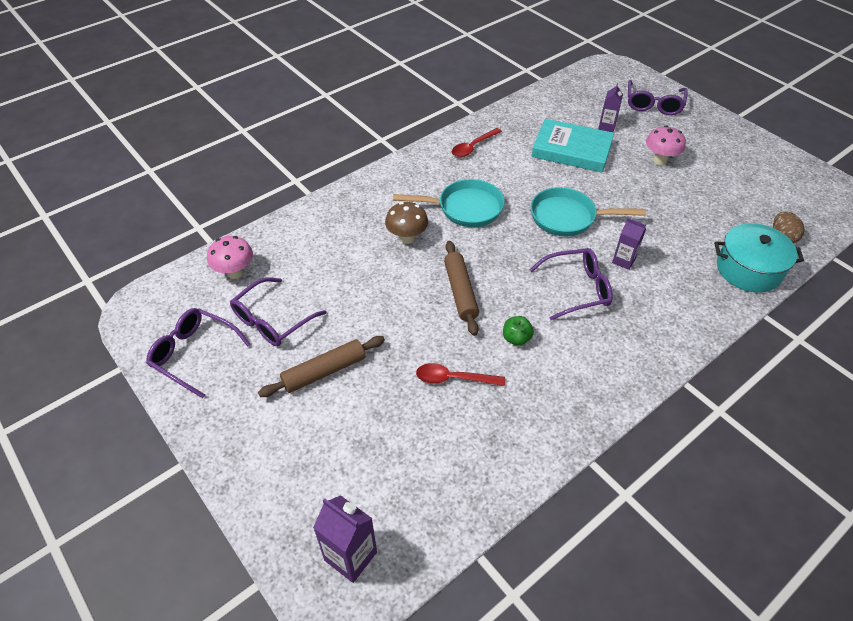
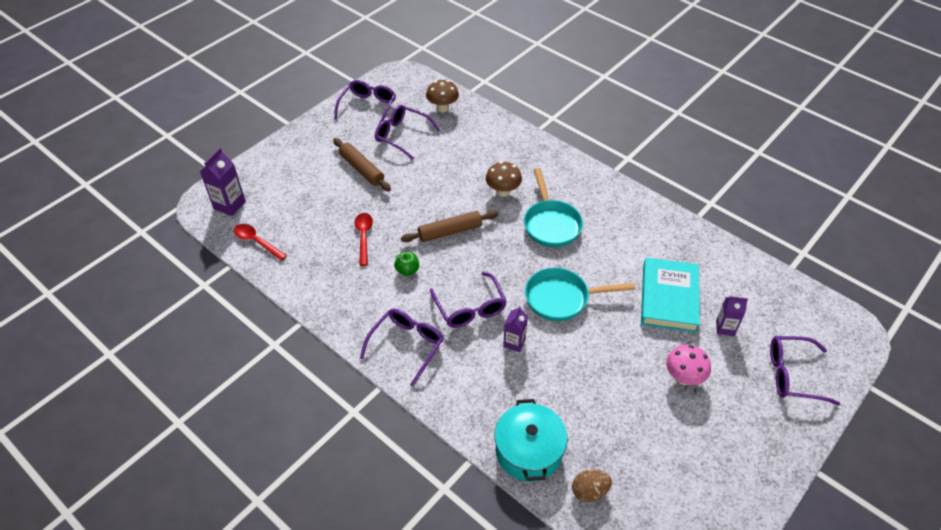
camera: 80 degrees right, 0 degrees up
pink mushroom [207,236,253,279] -> brown mushroom [426,80,459,112]
red spoon [452,128,502,157] -> red spoon moved to [234,224,287,261]
turquoise pan [531,187,646,236] -> turquoise pan turned 90 degrees counterclockwise [525,268,635,321]
none -> purple glasses [360,309,444,387]

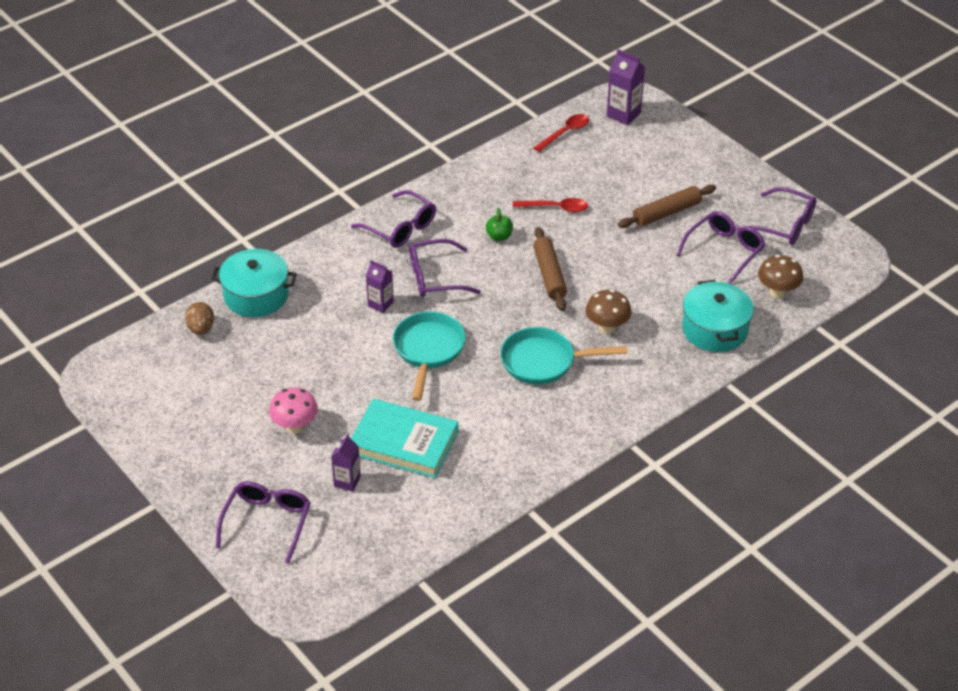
camera: 100 degrees right, 5 degrees down
none -> turquoise pot [682,280,754,352]

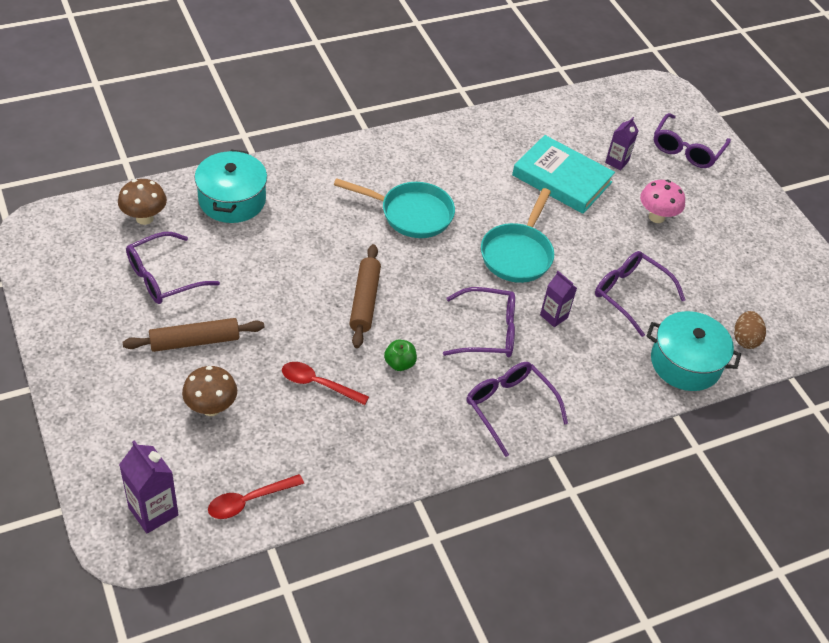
camera: 170 degrees left, 5 degrees up
brown mushroom [586,289,632,334] -> brown mushroom moved to [182,366,237,416]
purple glasses [737,187,817,245] -> purple glasses moved to [595,251,685,337]

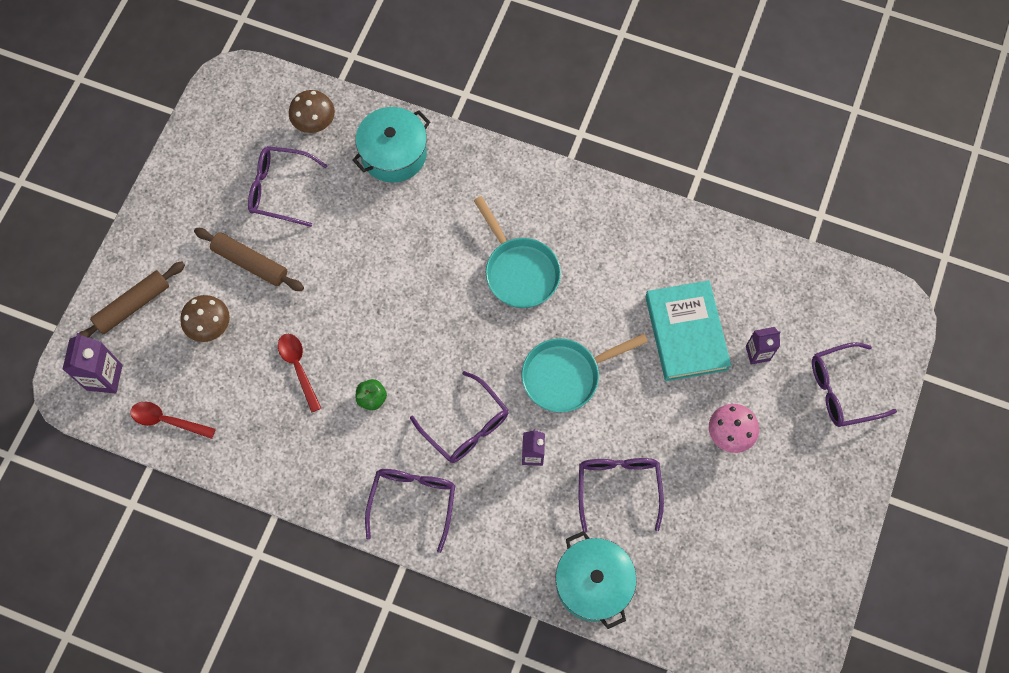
camera: 50 degrees right, 20 degrees up
brown rolling pin [349,244,381,348] -> brown rolling pin moved to [79,261,185,338]
brown egg [734,311,766,349] -> none

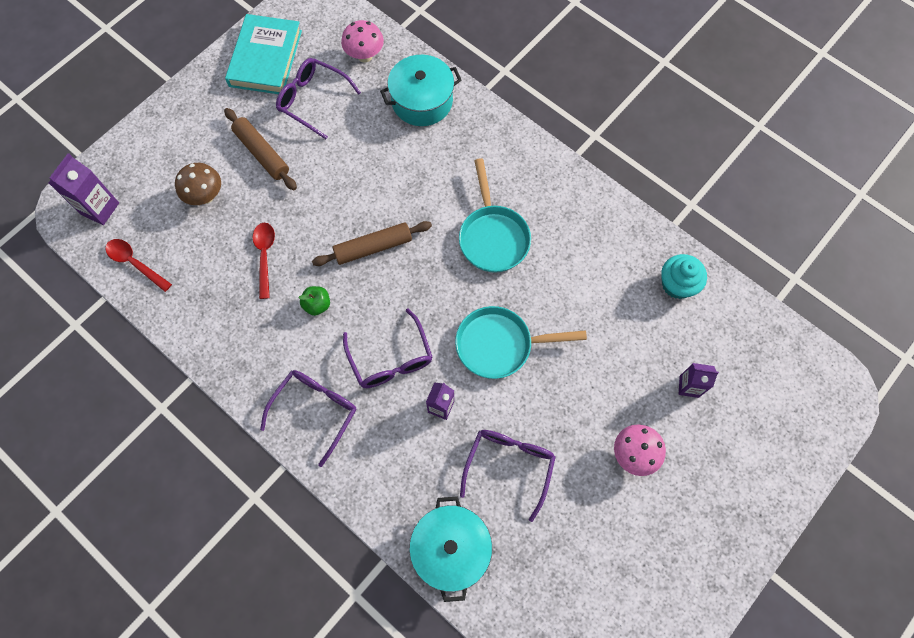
camera: 20 degrees right, 0 degrees up
brown rolling pin [79,261,185,338] -> brown rolling pin moved to [312,221,432,266]
brown mushroom [289,90,335,133] -> pink mushroom [341,20,384,63]
turquoise book [645,280,731,381] -> turquoise book moved to [225,14,302,94]
purple glasses [812,342,897,427] -> none
none -> turquoise cupcake [661,254,707,299]

